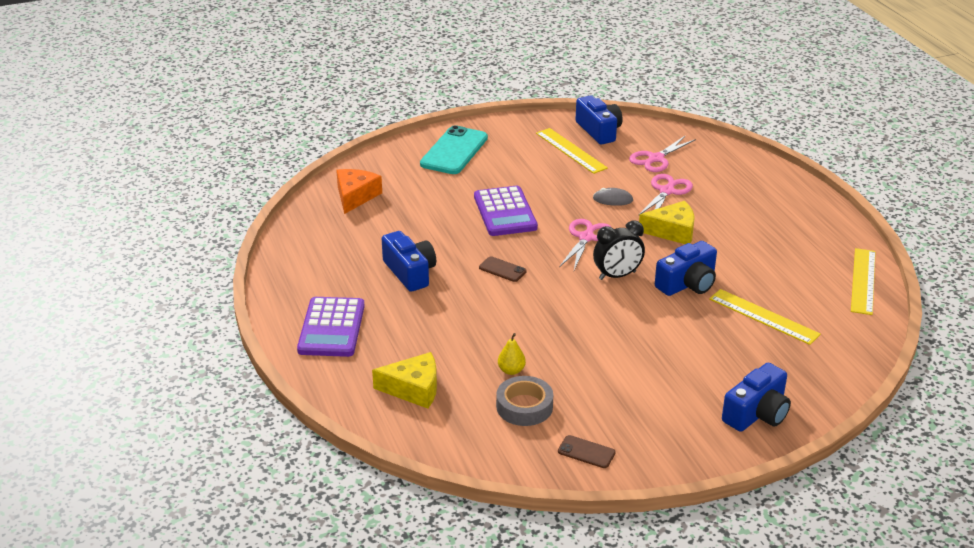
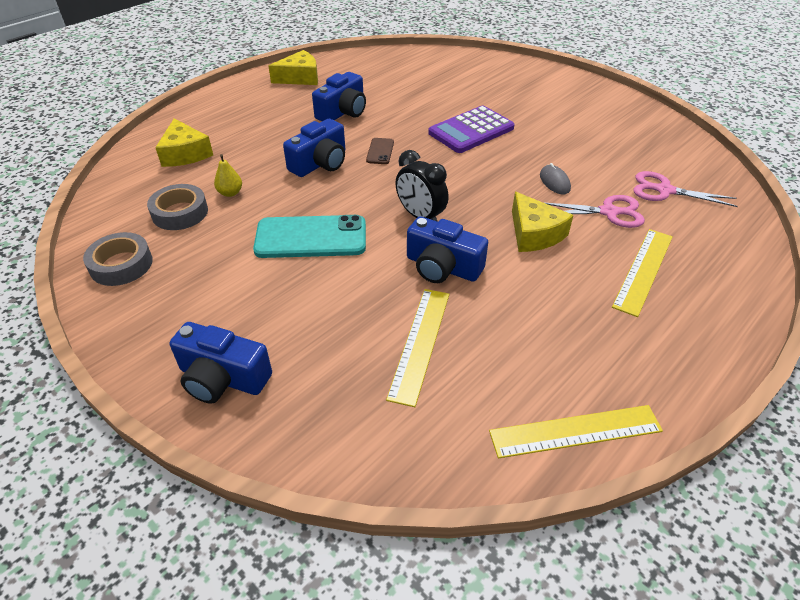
camera: 65 degrees right, 10 degrees up
purple calculator [297,297,365,357] -> none
orange cheese [336,169,382,214] -> none
turquoise phone [420,125,488,174] -> turquoise phone moved to [253,215,366,258]
yellow ruler [536,128,608,174] -> yellow ruler moved to [612,229,673,317]
brown phone [558,435,616,468] -> grey tape [83,232,153,286]
pink scissors [559,219,611,270] -> none
blue camera [575,95,623,145] -> blue camera moved to [283,119,345,177]
none -> yellow cheese [268,50,318,85]

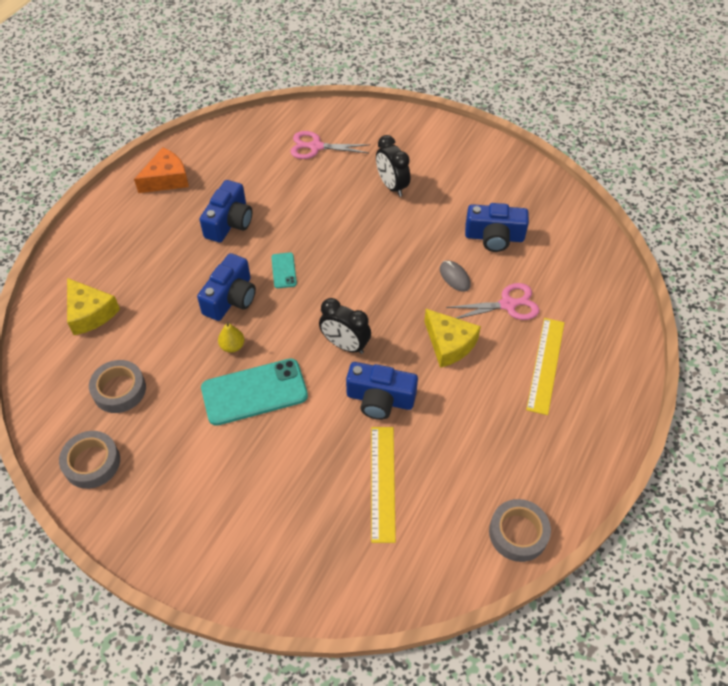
camera: 15 degrees left, 10 degrees up
blue camera [170,322,272,404] -> blue camera moved to [465,203,529,252]
yellow pear [214,154,242,197] -> yellow pear moved to [218,322,244,353]
yellow cheese [268,50,318,85] -> orange cheese [134,147,189,193]
brown phone [366,138,394,164] -> turquoise phone [271,252,297,288]
purple calculator [428,106,515,153] -> none
yellow ruler [489,405,663,458] -> grey tape [489,499,551,562]
pink scissors [633,171,738,207] -> pink scissors moved to [290,131,370,159]
none -> black clock [376,135,410,197]

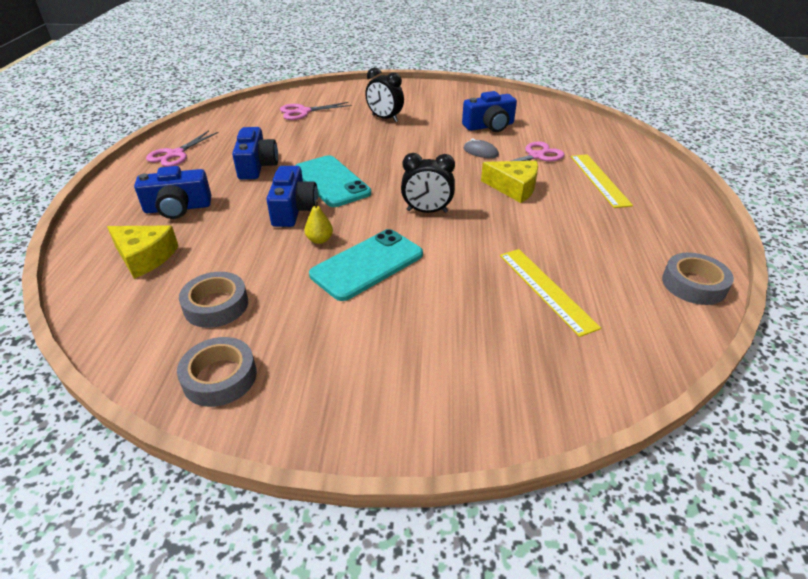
camera: 25 degrees left, 15 degrees down
orange cheese [134,147,189,193] -> pink scissors [146,130,219,167]
turquoise phone [271,252,297,288] -> turquoise phone [295,155,371,207], size x2.10
blue camera [346,362,418,420] -> blue camera moved to [134,166,211,219]

